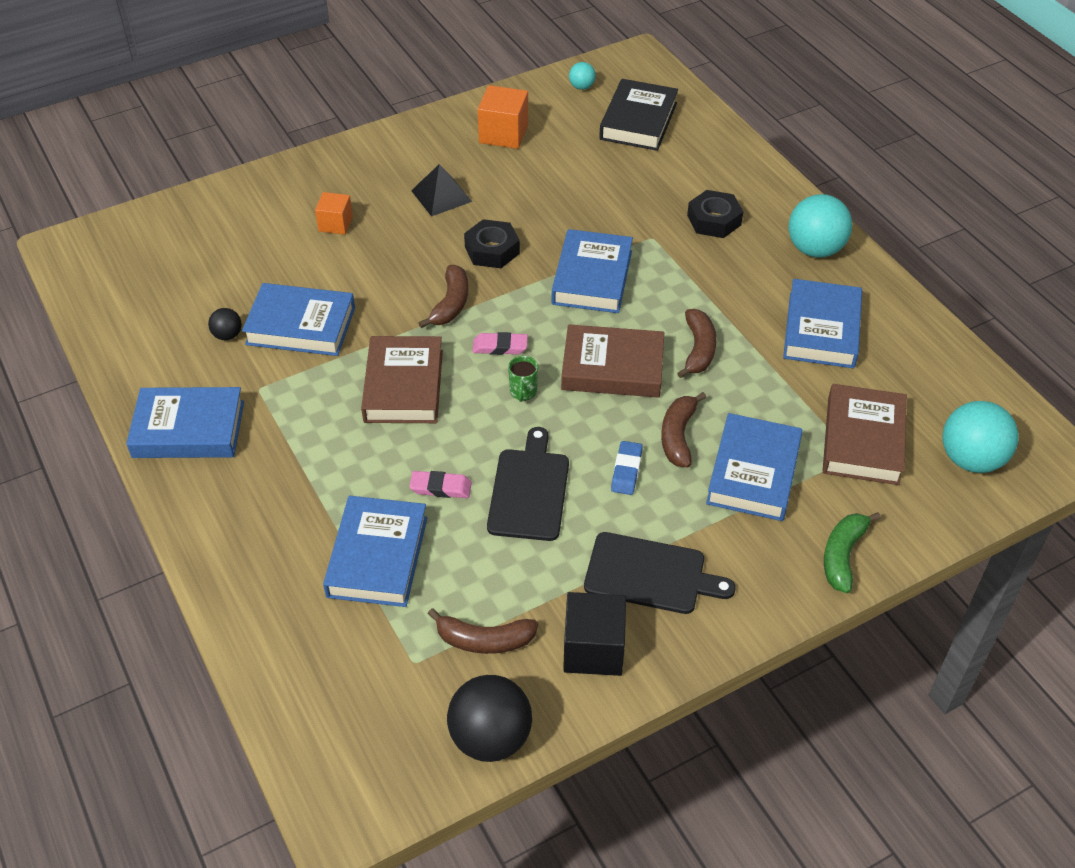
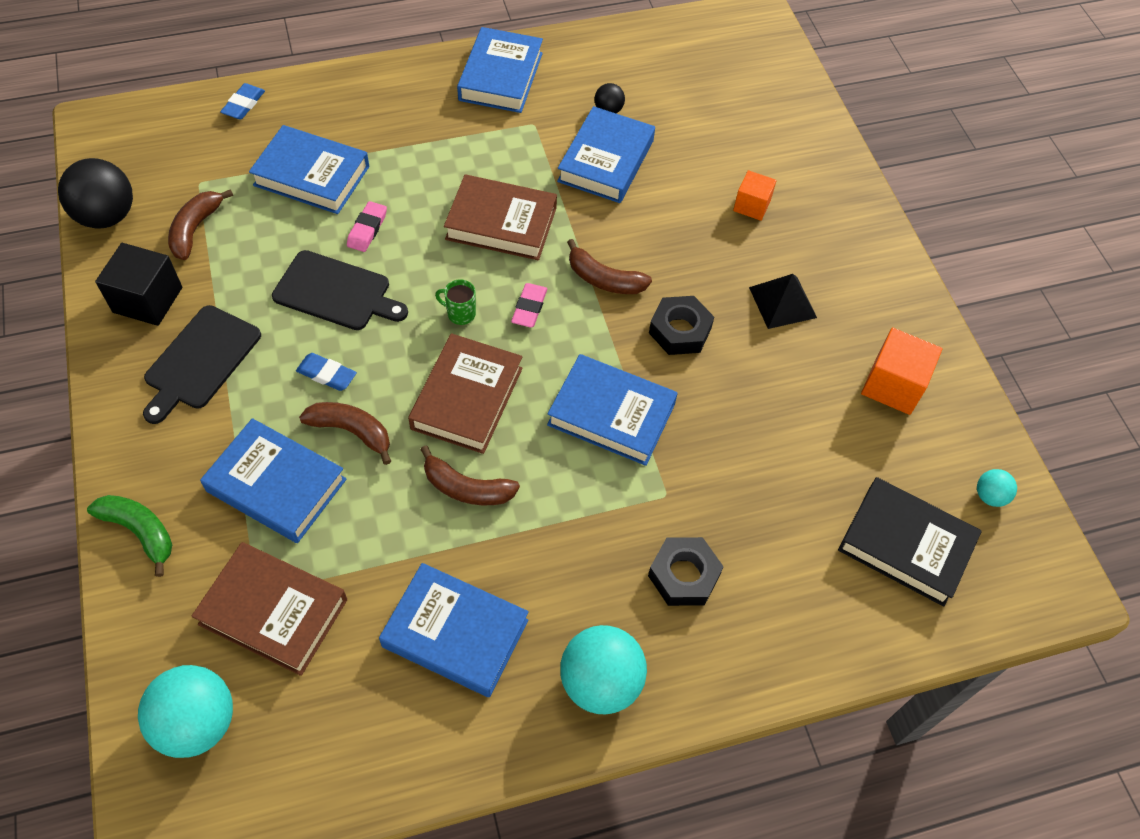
camera: 100 degrees right, 10 degrees up
none -> blue eraser [220,83,265,120]

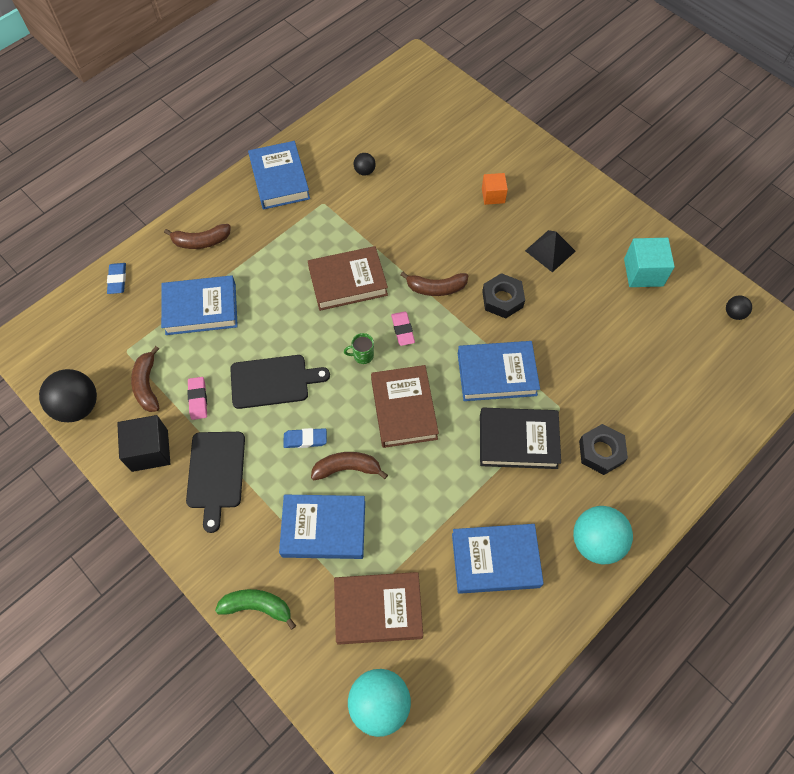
camera: 25 degrees left, 5 degrees up
pink eraser [347,201,387,252] -> pink eraser moved to [187,377,207,420]
brown banana [420,445,520,505] -> brown banana moved to [164,224,231,249]
blue book [557,106,655,203] -> none
black book [838,477,982,607] -> black book moved to [480,408,561,469]
orange cube [861,328,943,415] -> turquoise cube [624,238,675,287]
turquoise ball [977,469,1017,507] -> black ball [726,296,752,320]

